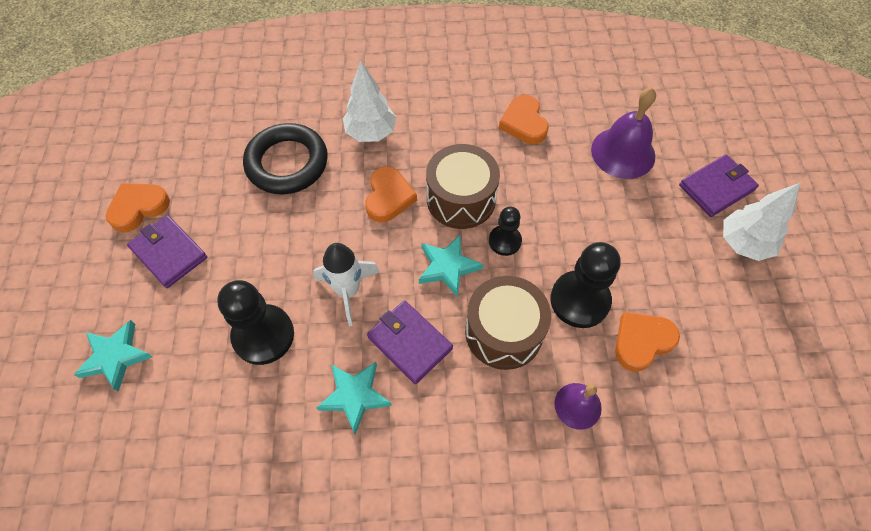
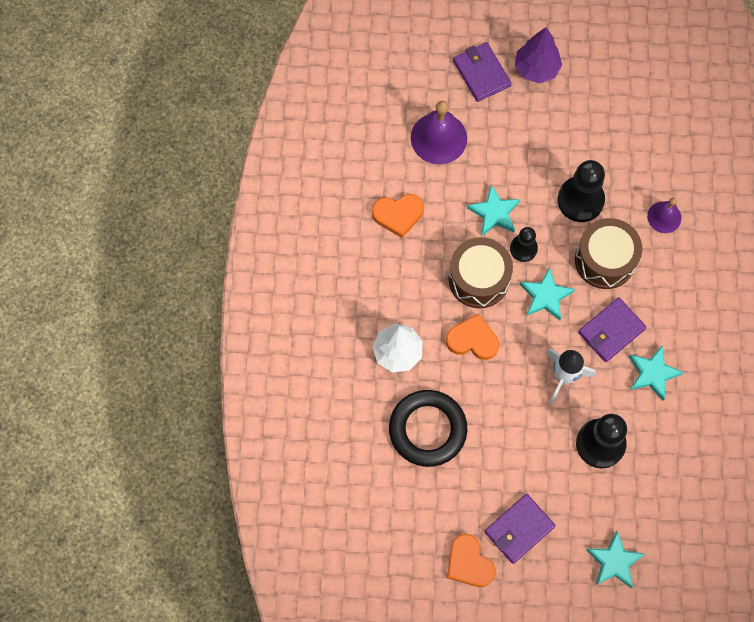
camera: 85 degrees left, 10 degrees up
orange heart [615,312,680,372] -> none
white tree [723,183,800,261] -> purple tree [515,27,562,83]
none -> turquoise star [467,185,520,236]

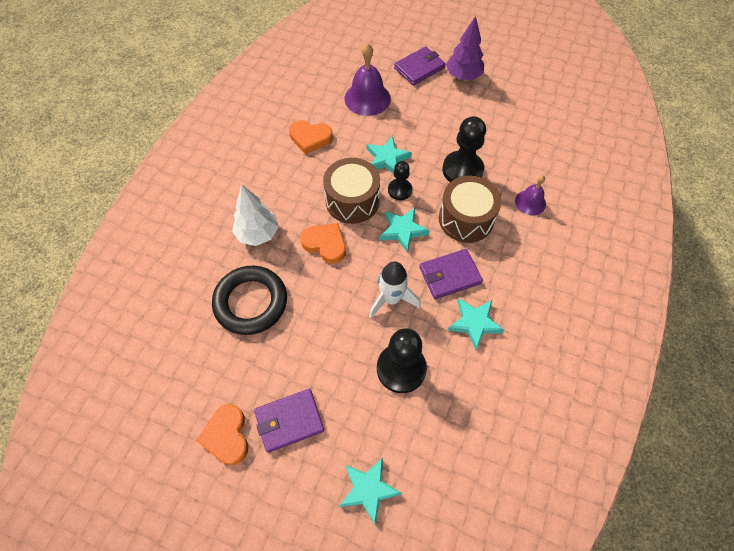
camera: 20 degrees right, 10 degrees down
purple wallet [453,42,511,102] -> purple wallet turned 60 degrees clockwise [394,46,446,86]

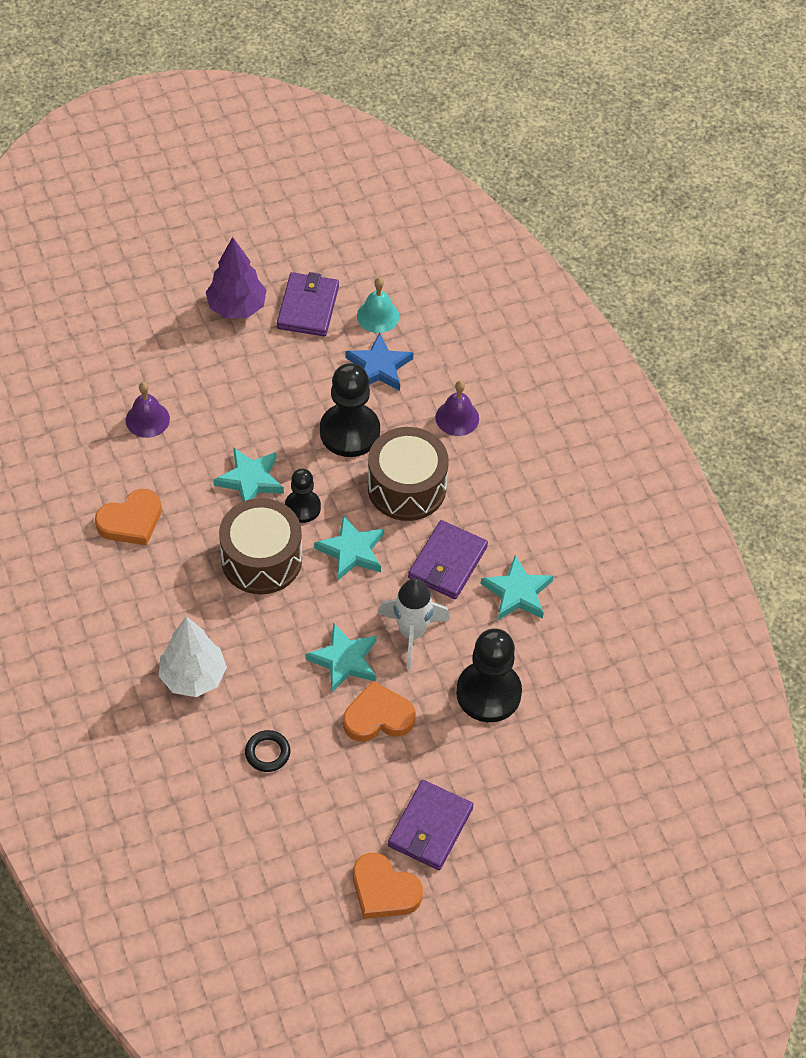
camera: 45 degrees left, 5 degrees down
black ring [212,266,287,335] -> black ring [245,730,290,772], size x0.43
orange heart [300,223,346,264] -> orange heart moved to [343,681,416,742]
turquoise star [339,457,402,525] -> turquoise star moved to [305,622,377,693]
purple bell [345,43,391,116] -> purple bell [126,382,170,438], size x0.59
purple wallet [394,46,446,86] -> purple wallet moved to [277,272,339,336]
none -> blue star [345,333,413,391]
none -> turquoise bell [357,278,399,333]

